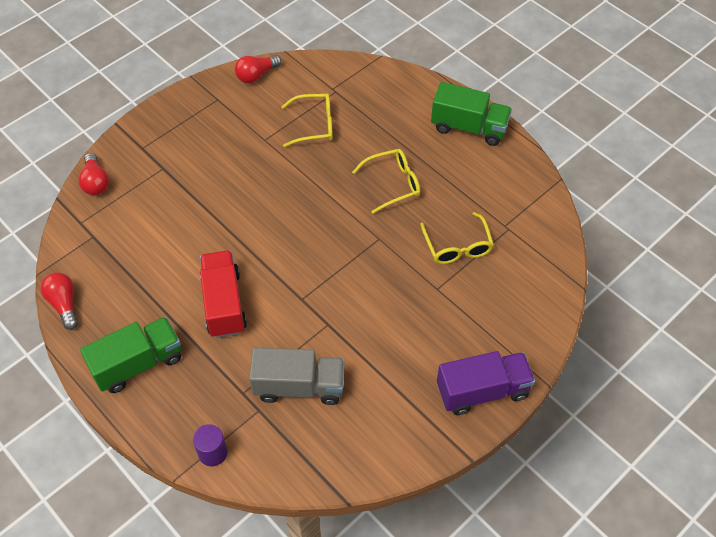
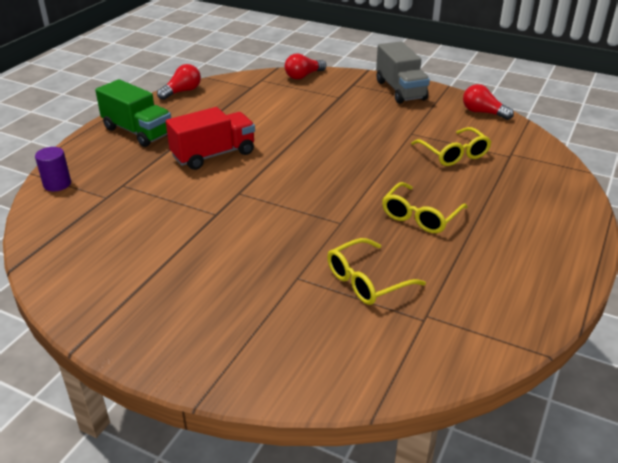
camera: 70 degrees right, 20 degrees down
grey truck [249,348,344,405] -> grey truck moved to [376,41,430,104]
yellow glasses [352,149,420,214] -> yellow glasses turned 75 degrees clockwise [382,182,468,233]
green truck [431,82,512,146] -> none
purple truck [437,351,535,415] -> none

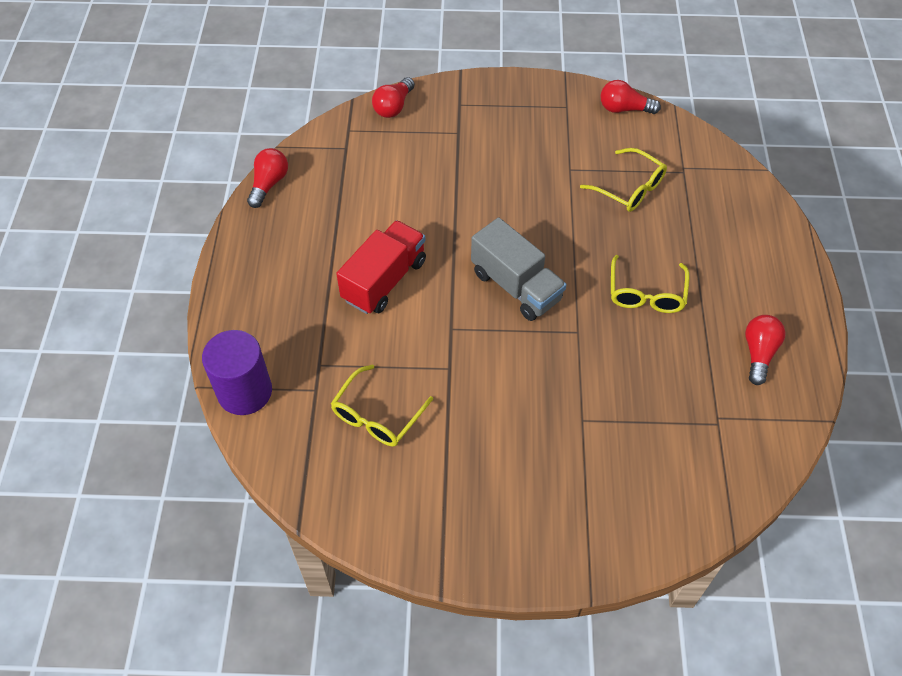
camera: 25 degrees left, 20 degrees up
purple cylinder [35,147,71,191] -> purple cylinder [202,330,272,415], size x1.69
green truck [95,79,171,147] -> none
yellow glasses [327,238,426,305] -> yellow glasses moved to [331,364,433,447]
grey truck [376,41,430,104] -> grey truck moved to [471,217,566,321]
none -> red light bulb [745,315,786,385]

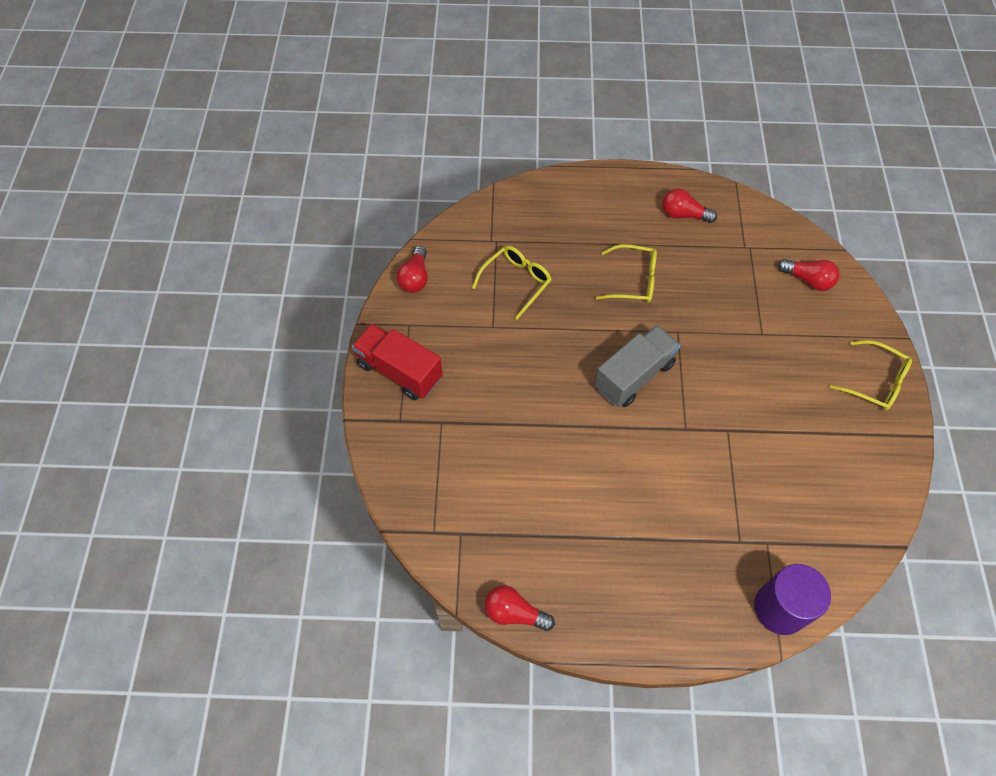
camera: 90 degrees left, 5 degrees up
yellow glasses [331,364,433,447] -> yellow glasses moved to [829,340,912,411]
red truck [336,220,426,314] -> red truck moved to [352,324,443,400]
red light bulb [372,77,415,118] -> red light bulb moved to [778,259,840,291]

